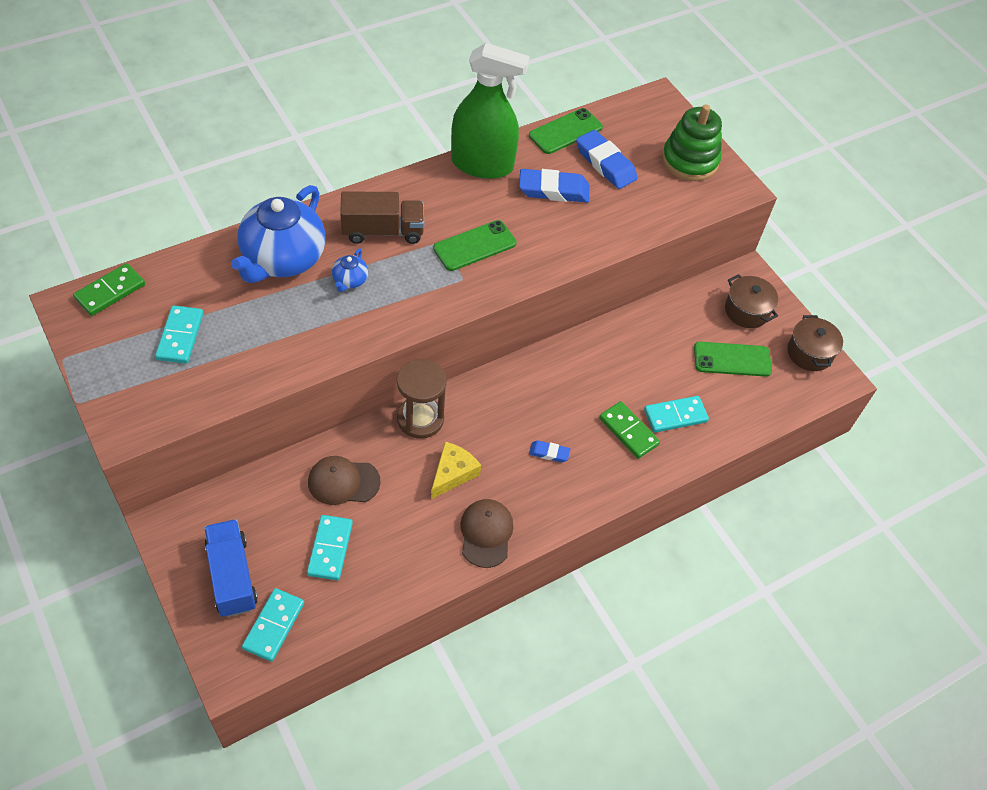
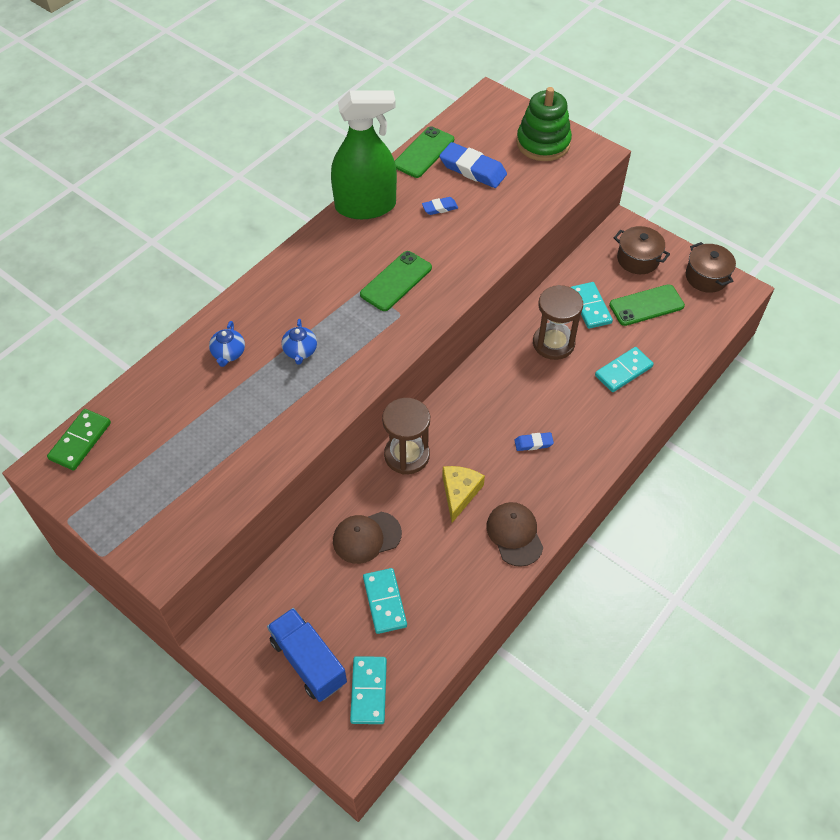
camera: 15 degrees left, 0 degrees up
turquoise domino [155,306,204,364] -> turquoise domino moved to [571,282,613,329]
blue teapot [231,185,325,283] -> blue teapot [209,321,245,367], size x0.42
brown truck [340,191,424,244] -> none
blue eraser [519,169,589,203] -> blue eraser [422,197,458,215], size x0.51
green domino [599,401,660,459] -> none
none -> brown hourglass [533,285,583,360]

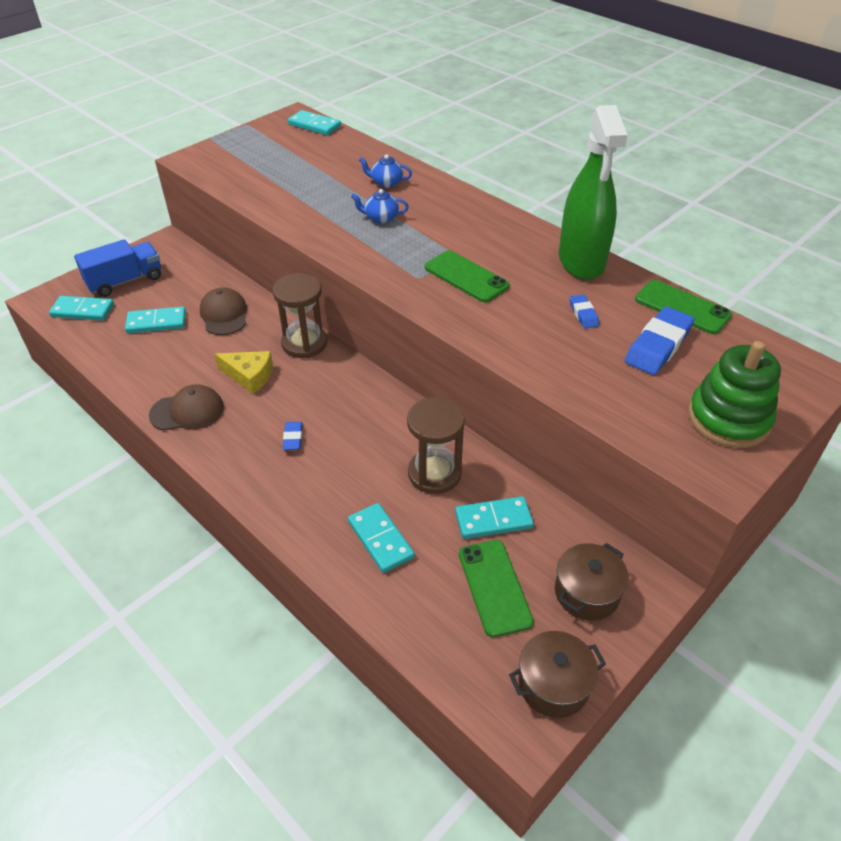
camera: 95 degrees right, 10 degrees down
green domino [47,409,111,470] -> turquoise domino [288,110,341,135]

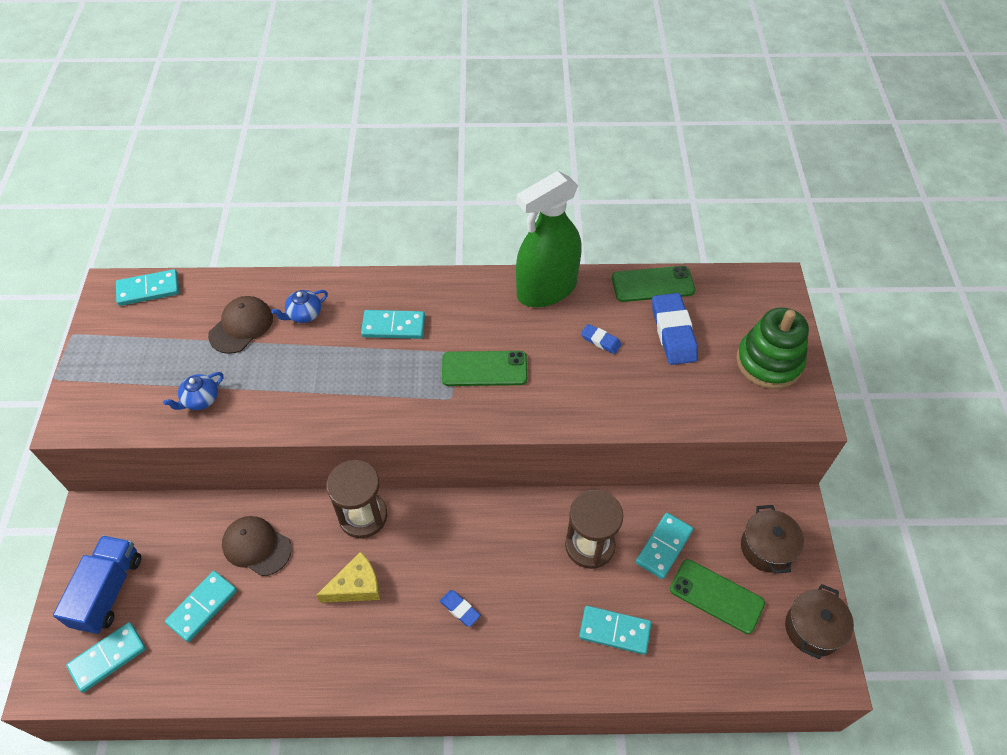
camera: 45 degrees left, 10 degrees up
brown cap [149,384,224,431] -> brown cap moved to [208,296,273,354]
blue teapot [351,189,409,224] -> blue teapot moved to [163,372,224,410]
green spray bottle [559,105,628,280] -> green spray bottle turned 105 degrees clockwise [516,171,582,307]
none -> turquoise domino [361,310,425,339]

